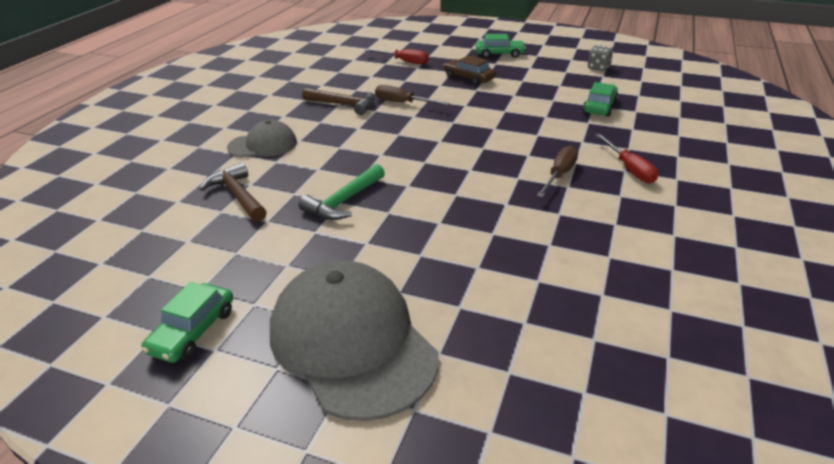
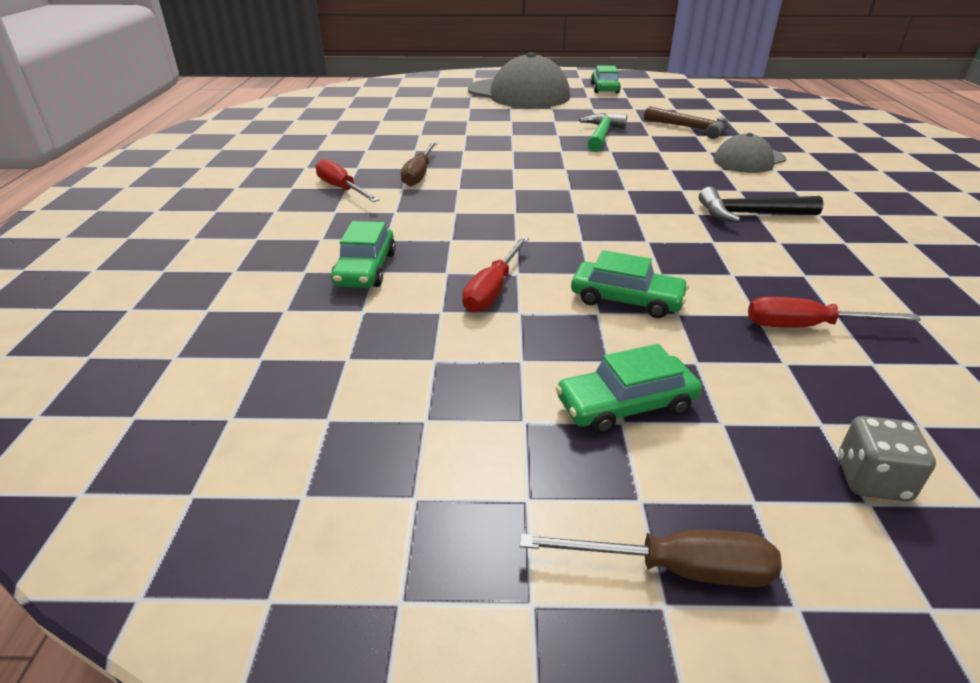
camera: 160 degrees right, 0 degrees up
brown hammer [302,88,375,115] -> black hammer [699,187,824,223]
brown screwdriver [375,85,450,105] -> brown screwdriver moved to [520,530,782,587]
brown car [443,55,496,85] -> green car [571,250,689,318]
grey dice [588,45,613,71] -> grey dice moved to [838,416,936,501]
none -> red screwdriver [462,236,529,313]

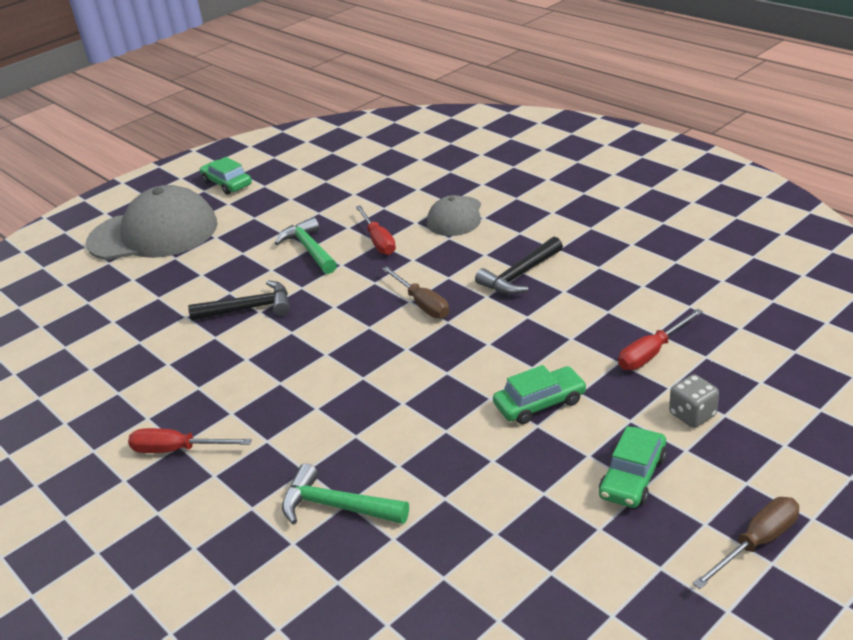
camera: 40 degrees left, 0 degrees up
green car [331,221,396,288] -> green hammer [282,464,409,525]
brown screwdriver [401,142,437,187] -> brown screwdriver moved to [382,267,449,319]
red screwdriver [462,236,529,313] -> red screwdriver moved to [356,205,396,255]
brown hammer [644,106,729,139] -> none
grey dice [838,416,936,501] -> grey dice moved to [669,374,719,428]
none -> black hammer [188,280,290,321]

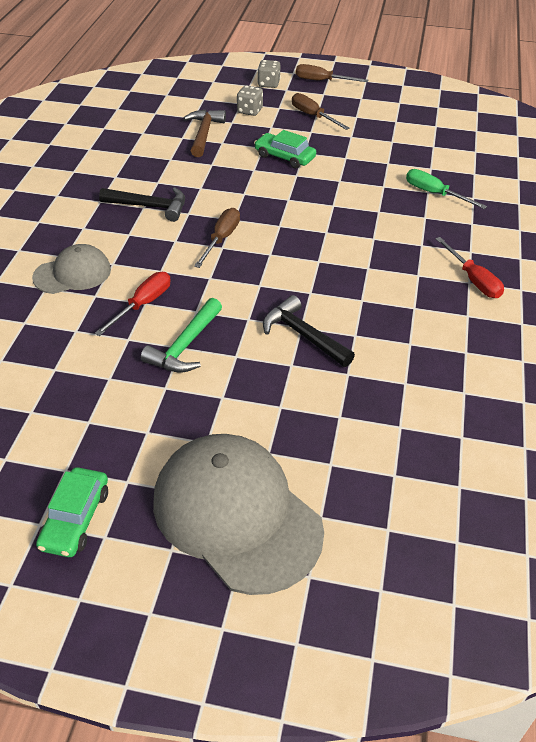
camera: 130 degrees left, 10 degrees up
green hammer [282,464,409,525] -> green screwdriver [406,169,487,209]
green car [599,426,667,508] -> brown screwdriver [292,93,350,130]
red screwdriver [618,309,703,370] -> brown hammer [184,110,226,157]
none -> grey dice [258,60,280,88]

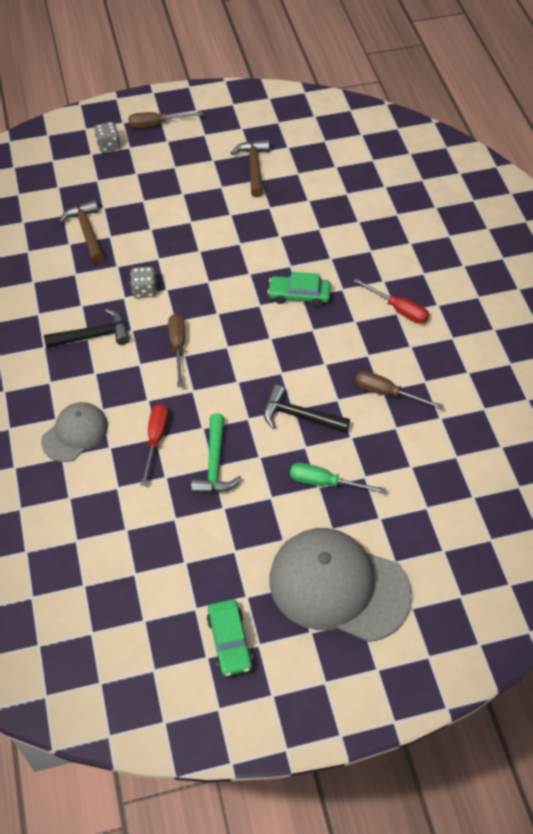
camera: 25 degrees left, 10 degrees up
grey dice [237,85,263,116] -> grey dice moved to [130,267,157,298]
green car [254,130,316,168] -> green car moved to [267,272,331,307]
brown screwdriver [292,93,350,130] -> brown screwdriver moved to [355,371,444,410]
green screwdriver [406,169,487,209] -> green screwdriver moved to [290,463,386,494]
none -> brown hammer [231,140,270,197]

